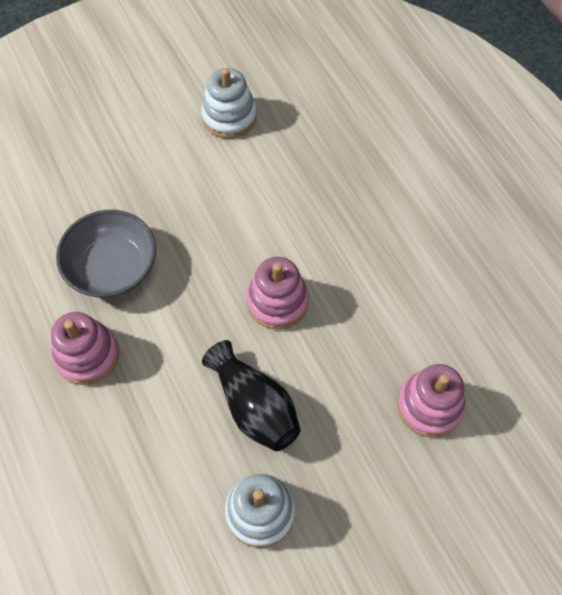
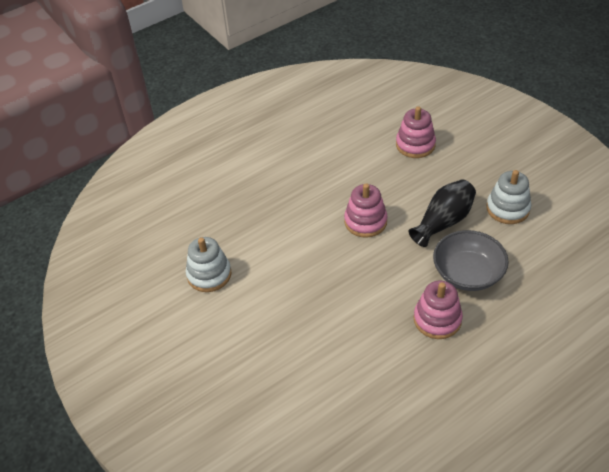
camera: 95 degrees left, 15 degrees down
grey bowl [56,210,156,298] -> grey bowl moved to [433,230,509,291]

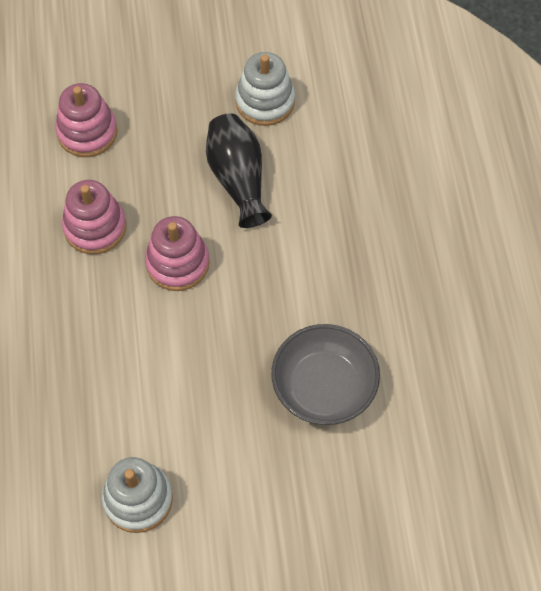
camera: 65 degrees left, 15 degrees up
pink stacking toy [414,281,463,339] -> pink stacking toy moved to [62,180,126,254]
grey bowl [433,230,509,291] -> grey bowl moved to [271,324,380,425]

